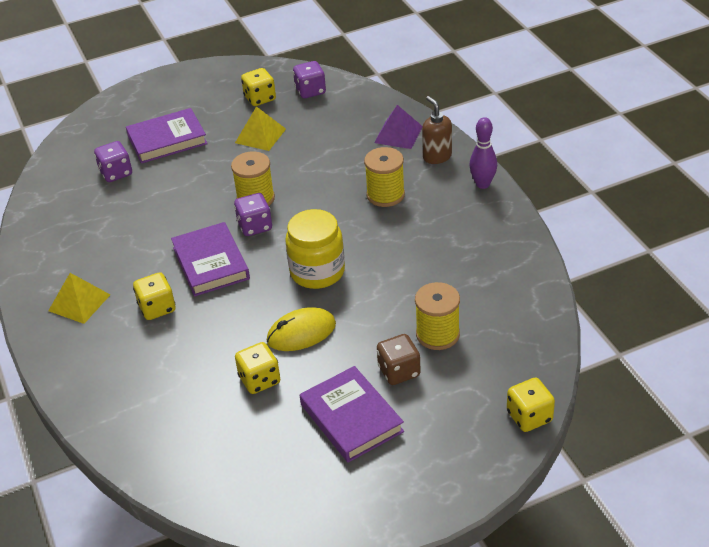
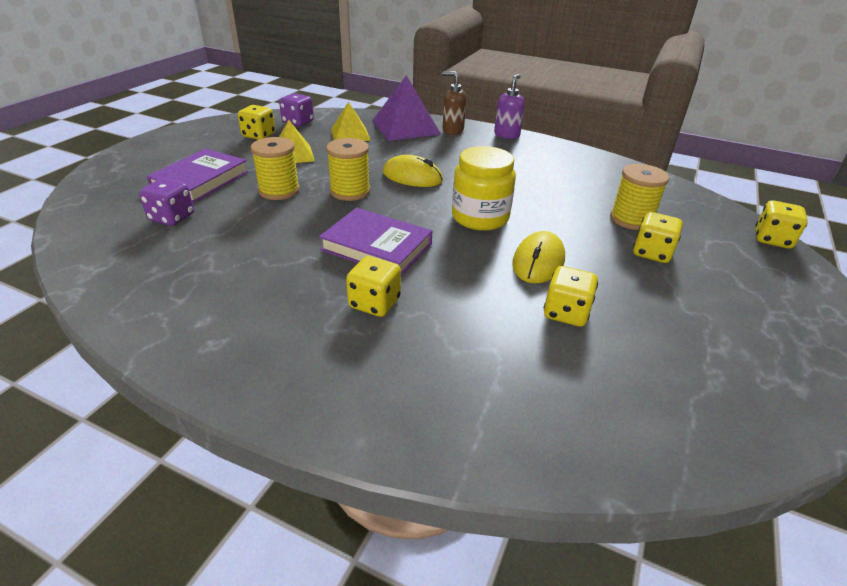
camera: 45 degrees left, 5 degrees down
yellow pyramid [48,273,110,324] -> yellow pyramid moved to [331,102,371,141]
purple dice [234,193,272,236] -> none
purple book [300,366,404,463] -> none
yellow spool [364,147,405,207] -> yellow spool moved to [251,137,300,200]
purple pyramid [374,105,423,149] -> purple pyramid [372,75,441,141], size x1.59
brown dice [377,334,421,385] -> yellow dice [633,212,683,263]
purple bowling pin [469,117,497,189] -> purple soap dispenser [494,74,525,139]
none -> yellow mouse [383,155,443,187]

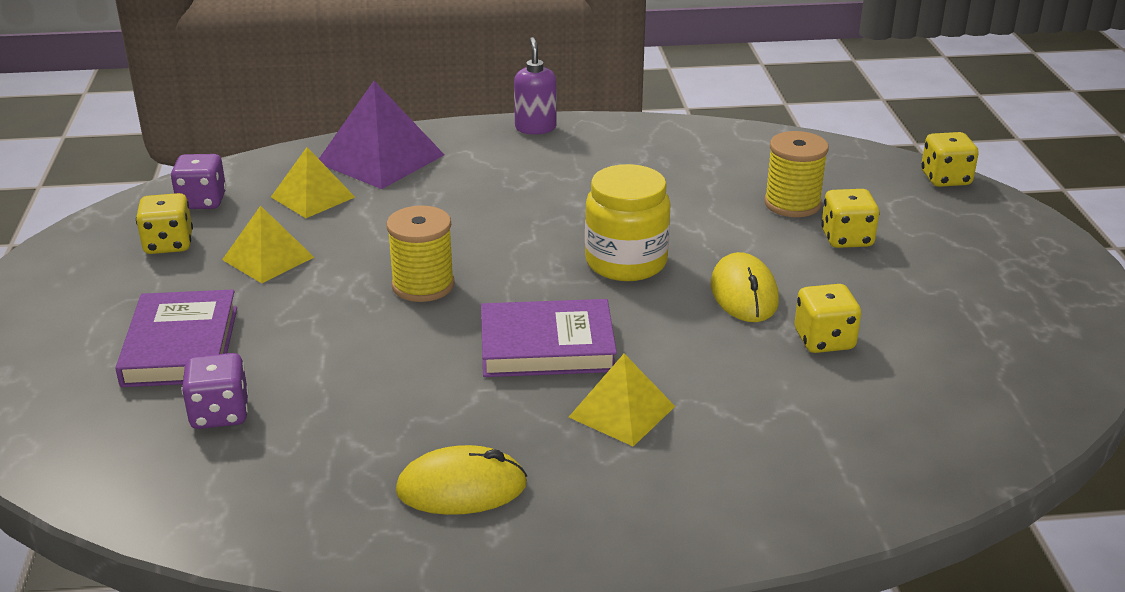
camera: 30 degrees left, 5 degrees down
yellow spool [251,137,300,200] -> none
yellow dice [346,256,401,317] -> yellow pyramid [569,354,675,446]
yellow mouse [383,155,443,187] -> yellow mouse moved to [396,445,527,515]
brown soap dispenser [442,71,466,135] -> none

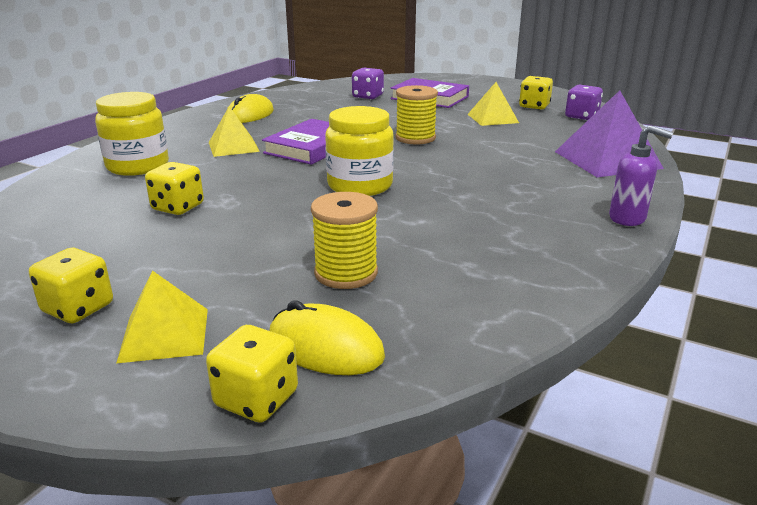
camera: 125 degrees right, 5 degrees down
yellow pyramid [271,147,355,218] -> yellow pyramid moved to [116,270,208,363]
yellow mouse [711,252,779,322] -> yellow mouse moved to [269,300,385,375]
yellow dice [821,189,879,248] -> yellow dice moved to [29,248,113,323]
none -> yellow jar [95,92,169,176]

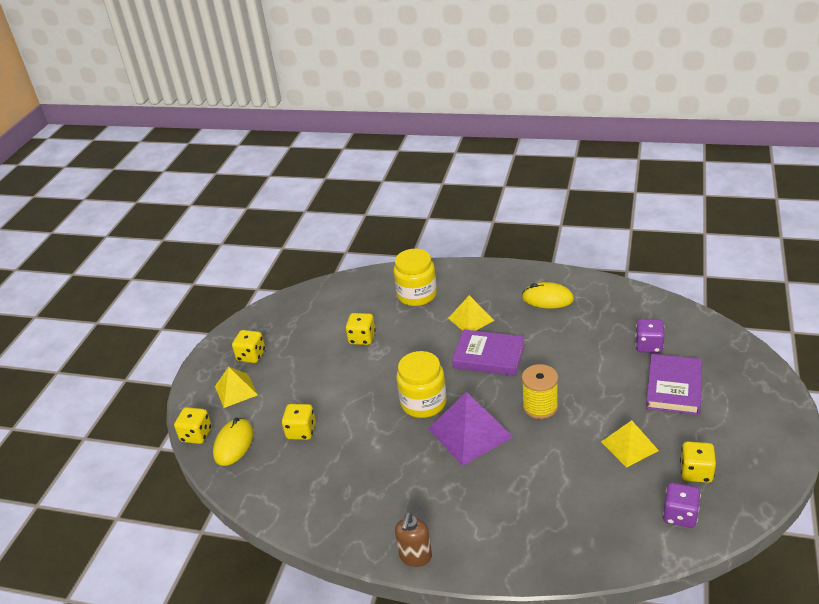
camera: 80 degrees right, 10 degrees up
yellow spool [311,192,378,289] -> yellow dice [282,404,316,440]
purple pyramid [555,90,664,177] -> purple pyramid moved to [428,392,513,466]
purple soap dispenser [609,125,673,226] -> brown soap dispenser [395,512,432,567]

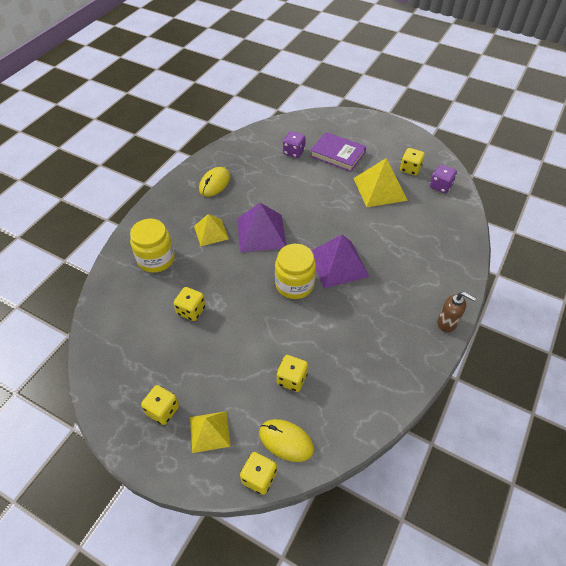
camera: 80 degrees left, 15 degrees up
purple book [452,330,525,376] -> purple pyramid [237,203,286,253]
yellow spool [522,364,558,419] -> none
yellow pyramid [601,420,659,468] -> yellow pyramid [354,158,408,207], size x1.59

